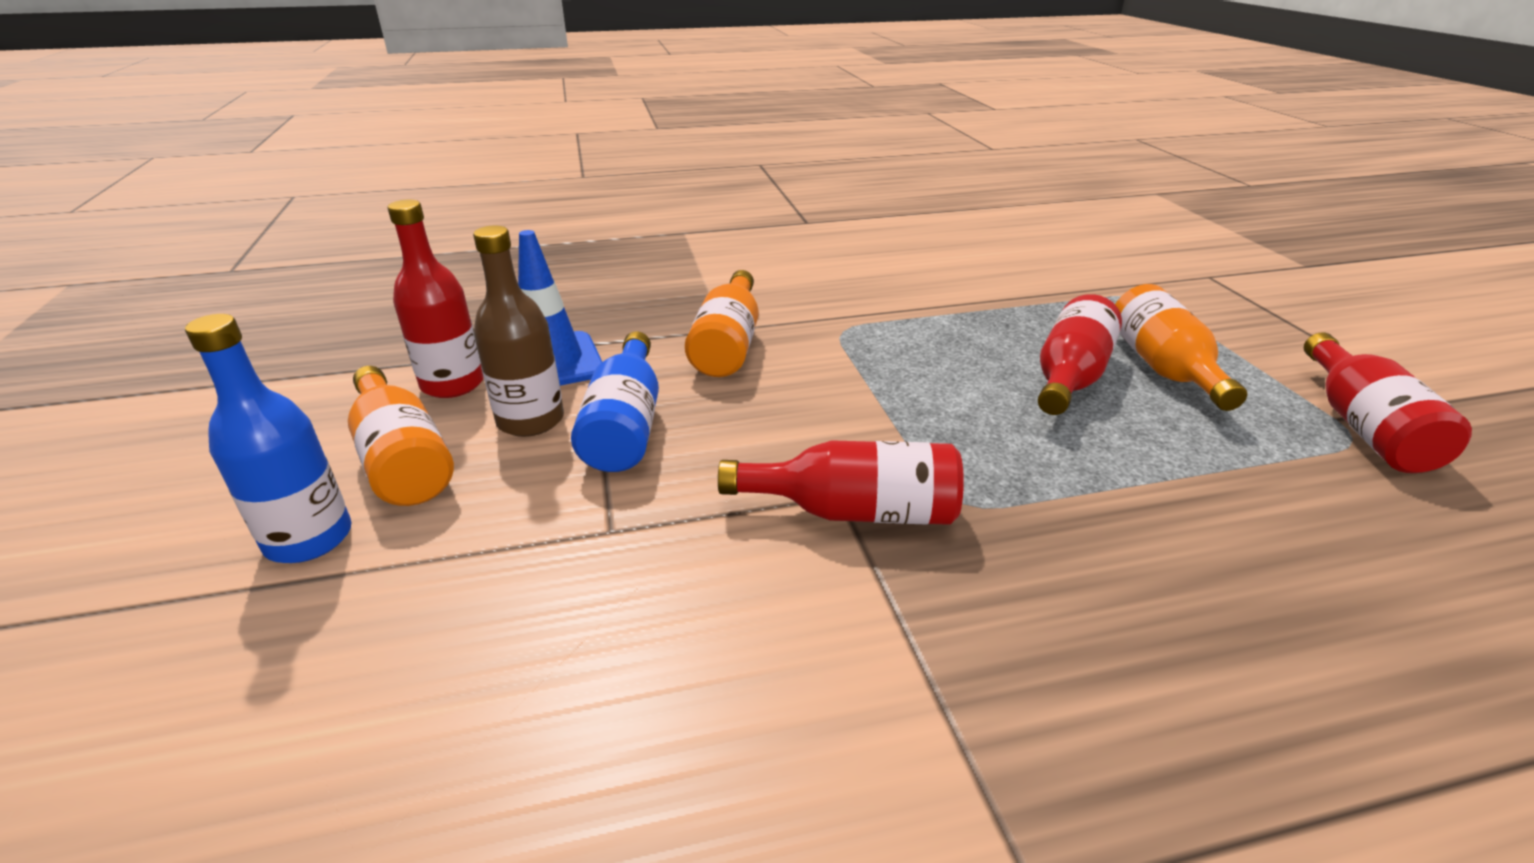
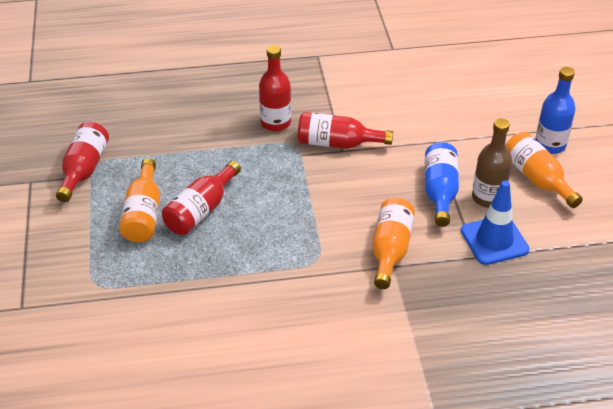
camera: 175 degrees left, 10 degrees up
red bottle [388,200,484,398] -> red bottle moved to [259,45,291,131]

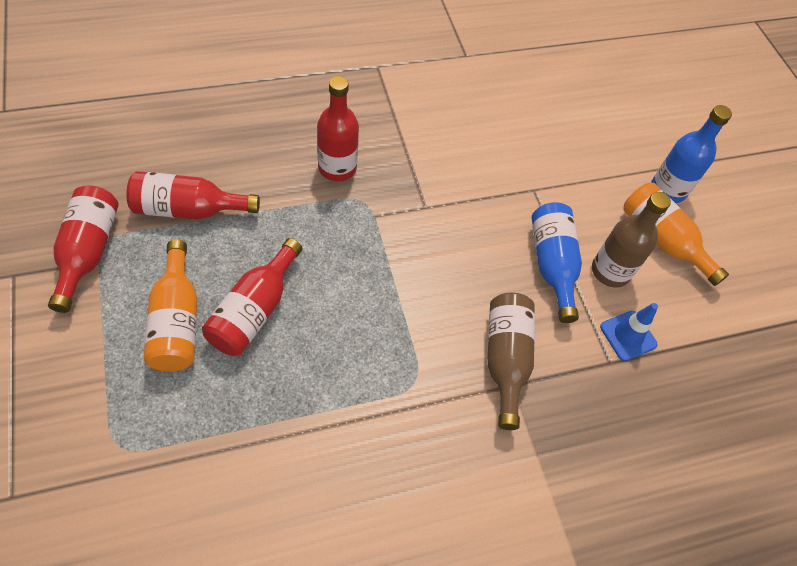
camera: 15 degrees left, 15 degrees up
red bottle [298,112,393,149] -> red bottle moved to [126,171,260,220]
orange bottle [372,198,415,289] -> brown bottle [487,293,535,430]
blue traffic cone [461,181,530,265] -> blue traffic cone [600,303,658,361], size x0.66

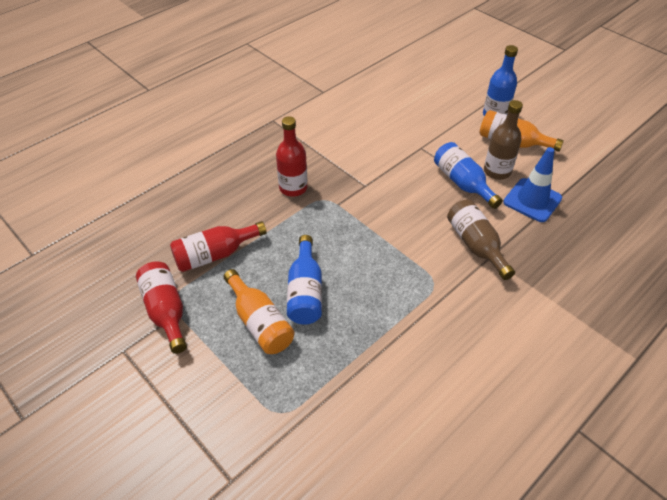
camera: 20 degrees left, 10 degrees down
red bottle [202,238,302,356] -> blue bottle [287,235,322,324]
blue traffic cone [600,303,658,361] -> blue traffic cone [503,147,562,222], size x1.52

